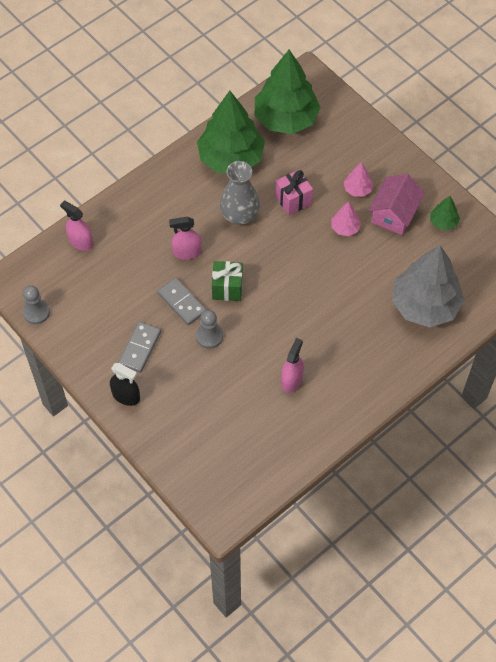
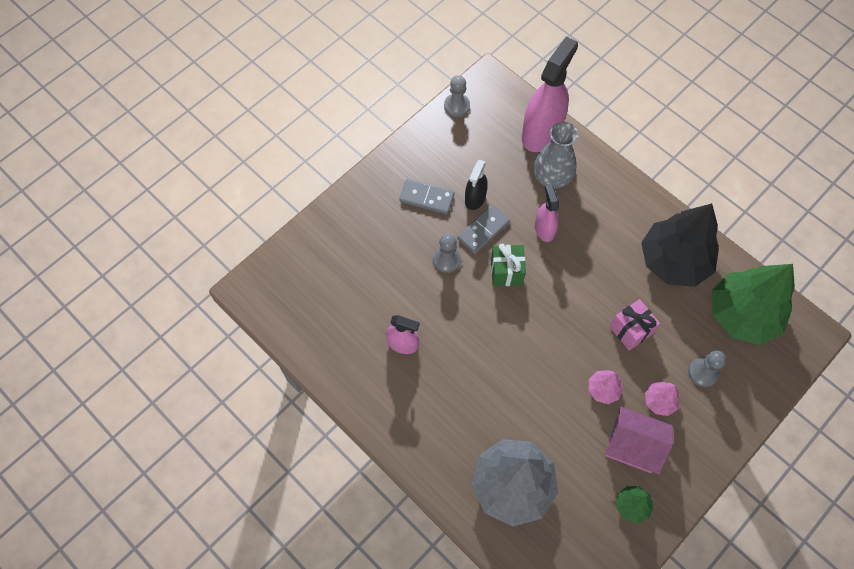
camera: 85 degrees right, 5 degrees up
pink spray bottle [60,201,93,251] -> pink spray bottle [522,36,578,152], size x1.89
black spray bottle [110,363,140,406] -> black spray bottle moved to [465,160,488,210]
green tree [197,91,265,173] -> black tree [641,203,719,287]
grey vase [220,161,260,225] -> grey vase moved to [534,122,578,189]
none -> grey pawn [688,351,727,387]

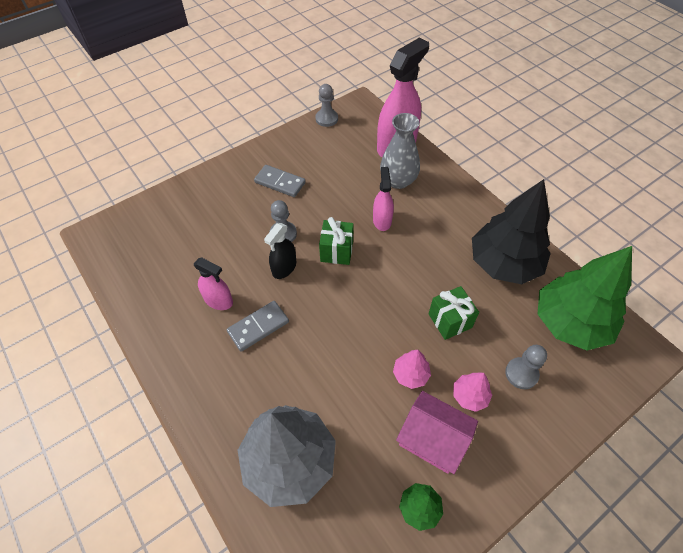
camera: 10 degrees right, 10 degrees down
grey domino [457,204,510,254] -> grey domino moved to [227,301,289,352]
black spray bottle [465,160,488,210] -> black spray bottle moved to [264,223,296,279]
pink gift [609,299,660,350] -> green gift [428,286,479,340]

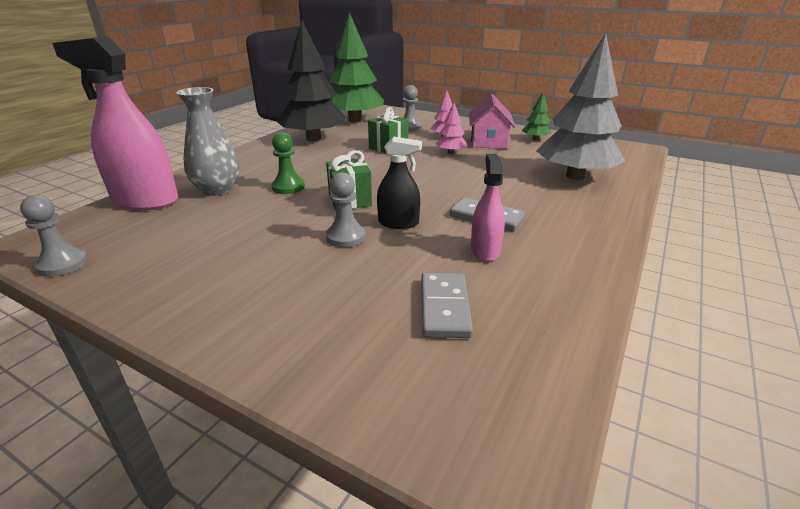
camera: 115 degrees left, 25 degrees down
grey domino [254,165,306,197] -> grey domino moved to [422,273,473,338]
pink spray bottle [373,167,394,231] -> green pawn [271,132,305,194]

